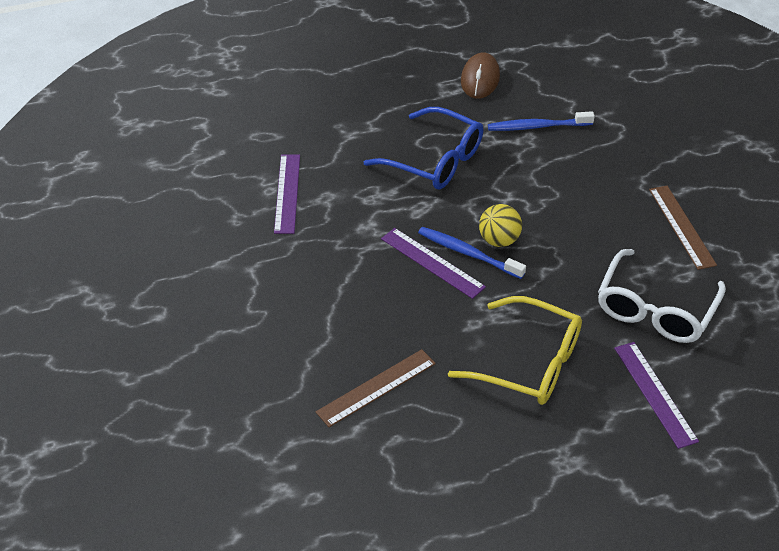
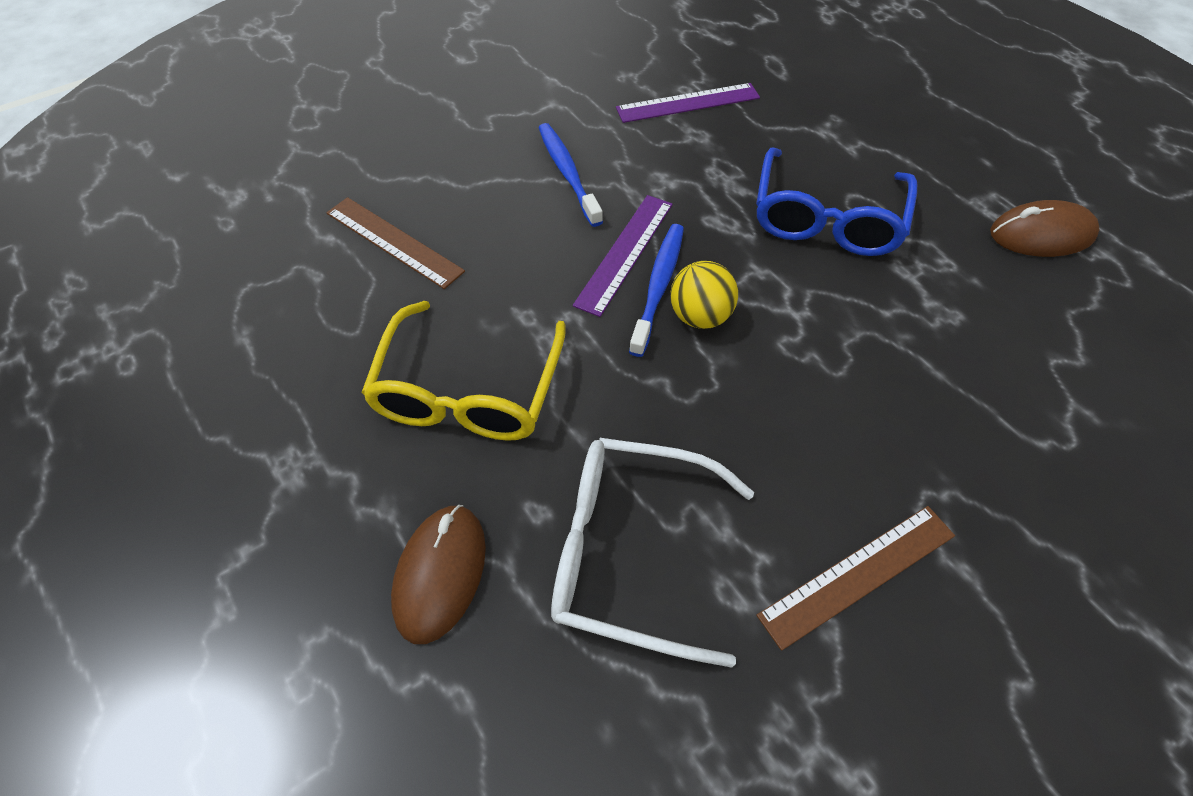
camera: 75 degrees right, 10 degrees up
blue toothbrush [488,111,595,131] -> blue toothbrush moved to [539,123,603,227]
purple ruler [614,342,699,449] -> brown mouse [391,505,486,644]

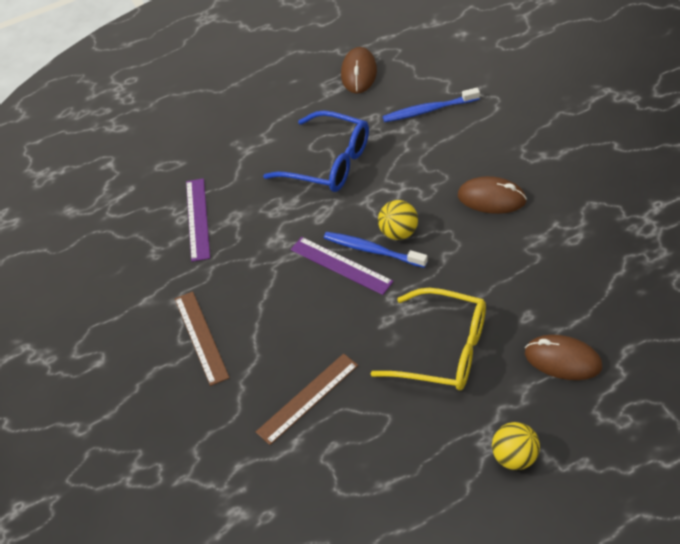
camera: 75 degrees left, 5 degrees down
blue toothbrush [539,123,603,227] -> blue toothbrush moved to [382,88,480,122]
white glasses [551,438,754,668] -> none
brown ruler [756,506,955,651] -> brown ruler moved to [175,291,230,386]
none -> brown mouse [458,176,527,214]
none -> yellow ball [492,422,540,470]

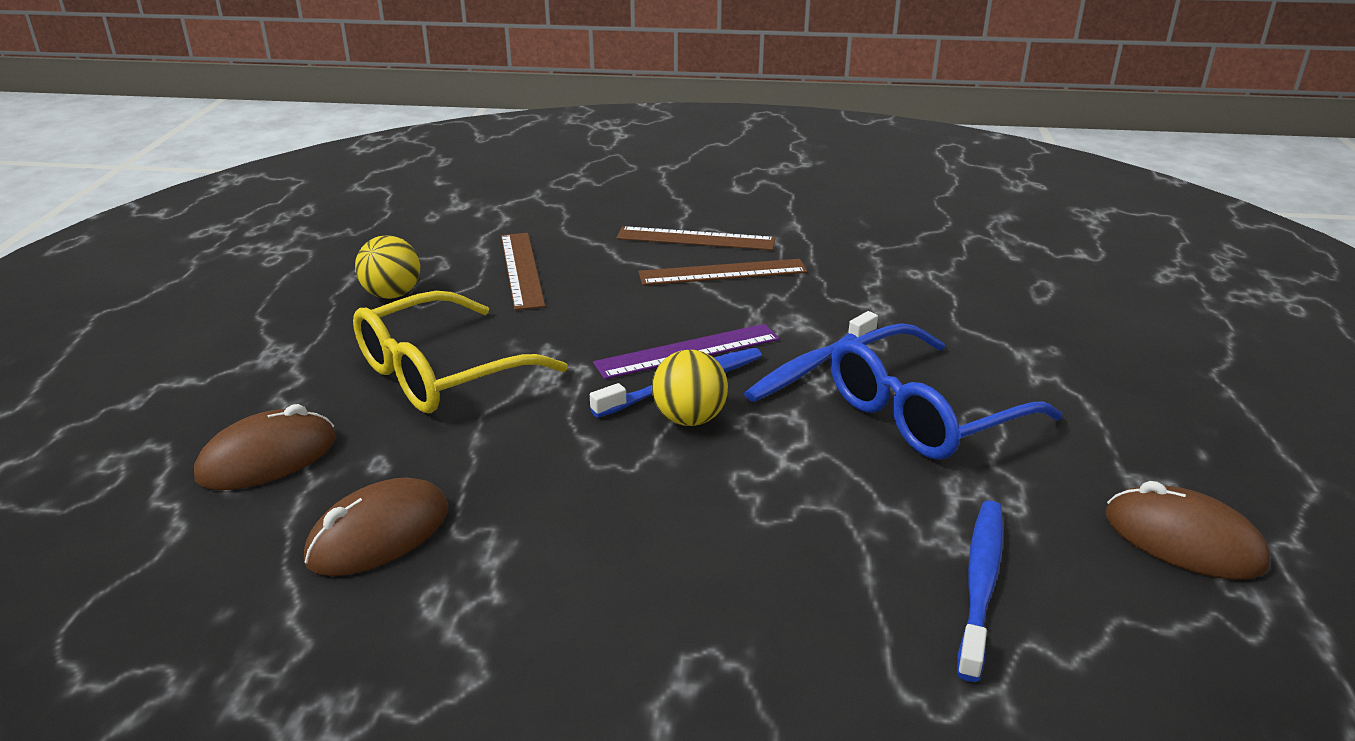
camera: 115 degrees right, 20 degrees down
purple ruler [186,178,210,262] -> none
brown mouse [458,176,527,214] -> brown mouse moved to [304,477,448,576]
yellow ball [492,422,540,470] -> yellow ball moved to [355,235,420,299]
none -> brown ruler [638,259,807,285]
none -> blue toothbrush [744,311,878,402]

